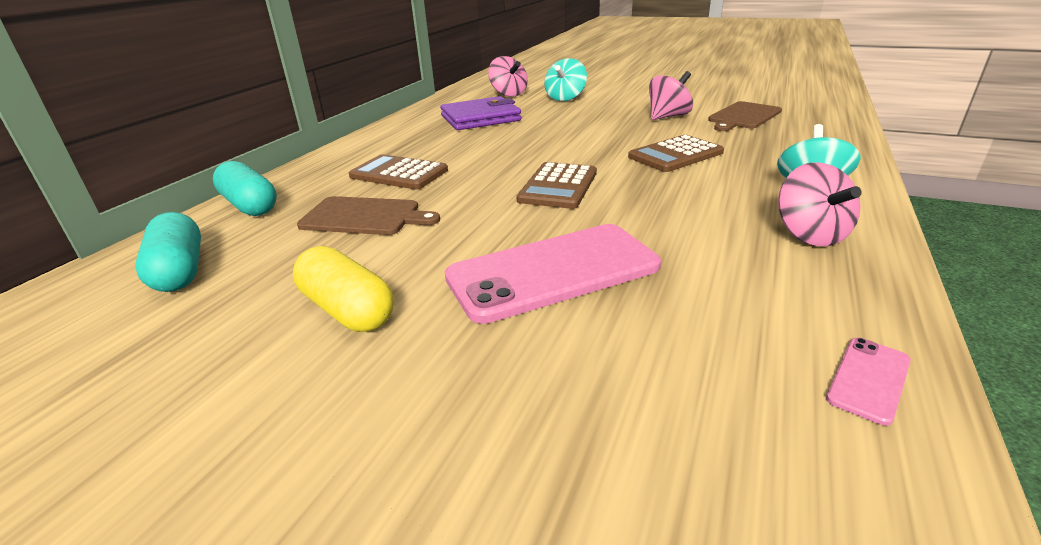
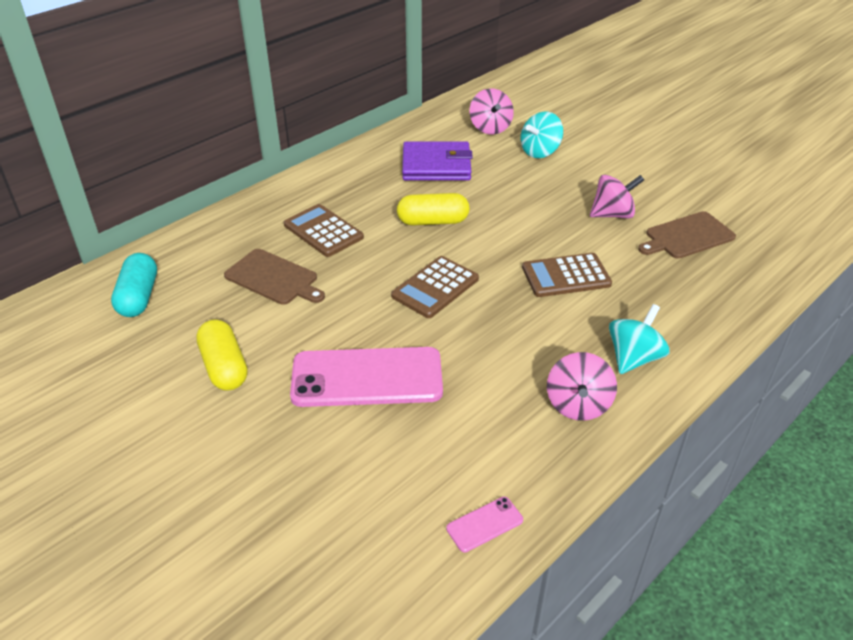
camera: 20 degrees right, 10 degrees up
turquoise capsule [213,161,277,216] -> none
none -> yellow capsule [397,193,470,226]

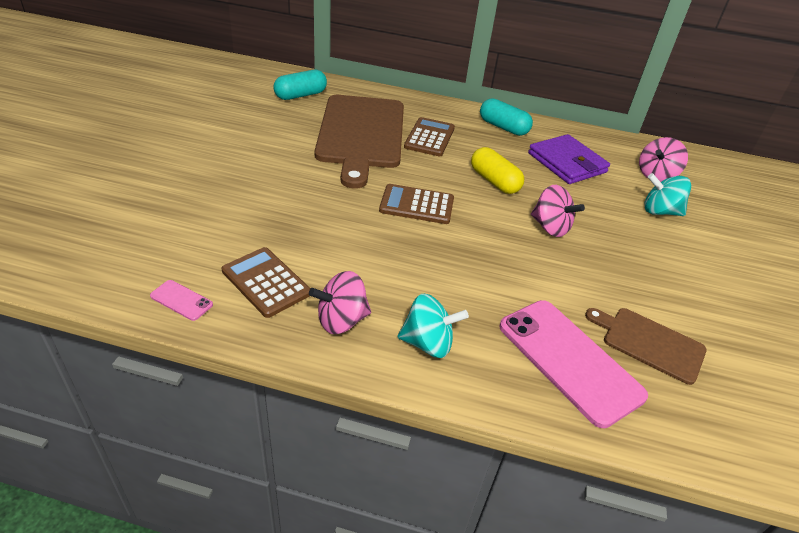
camera: 55 degrees right, 0 degrees up
yellow capsule [196,319,247,391] -> none
brown cutting board [224,249,325,305] -> brown cutting board [315,95,404,189], size x1.97
pink phone [290,347,443,407] -> pink phone moved to [499,300,648,428]
brown calculator [522,253,612,297] -> brown calculator moved to [221,247,311,318]
pink spinning top [590,175,644,218] -> pink spinning top moved to [531,185,585,237]
none -> turquoise capsule [480,98,533,136]

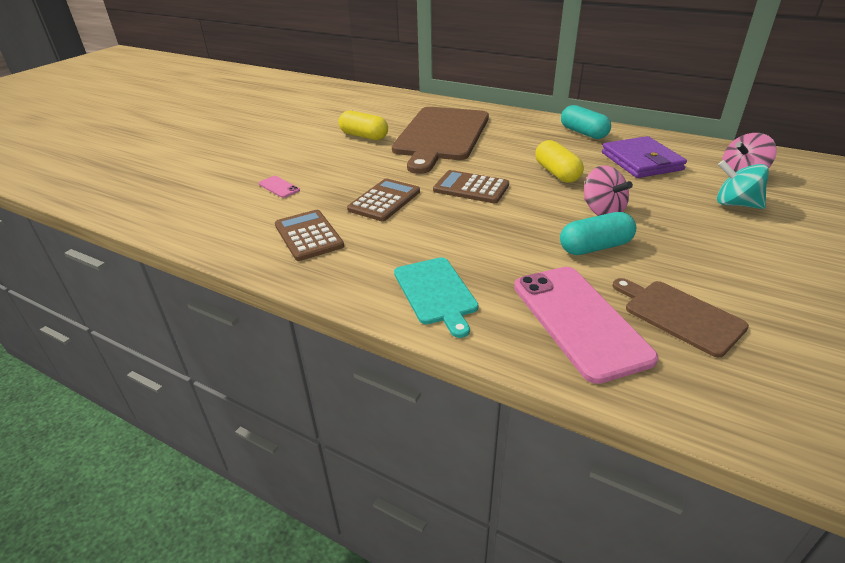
camera: 20 degrees right, 5 degrees down
pink phone [150,280,213,321] -> pink phone moved to [259,176,300,198]
turquoise capsule [274,70,327,100] -> turquoise capsule moved to [560,212,636,255]
pink spinning top [309,271,371,334] -> none
turquoise spinning top [398,294,469,358] -> turquoise cutting board [394,257,479,338]
brown calculator [404,117,455,156] -> brown calculator moved to [347,178,420,221]
none -> yellow capsule [339,111,388,140]

